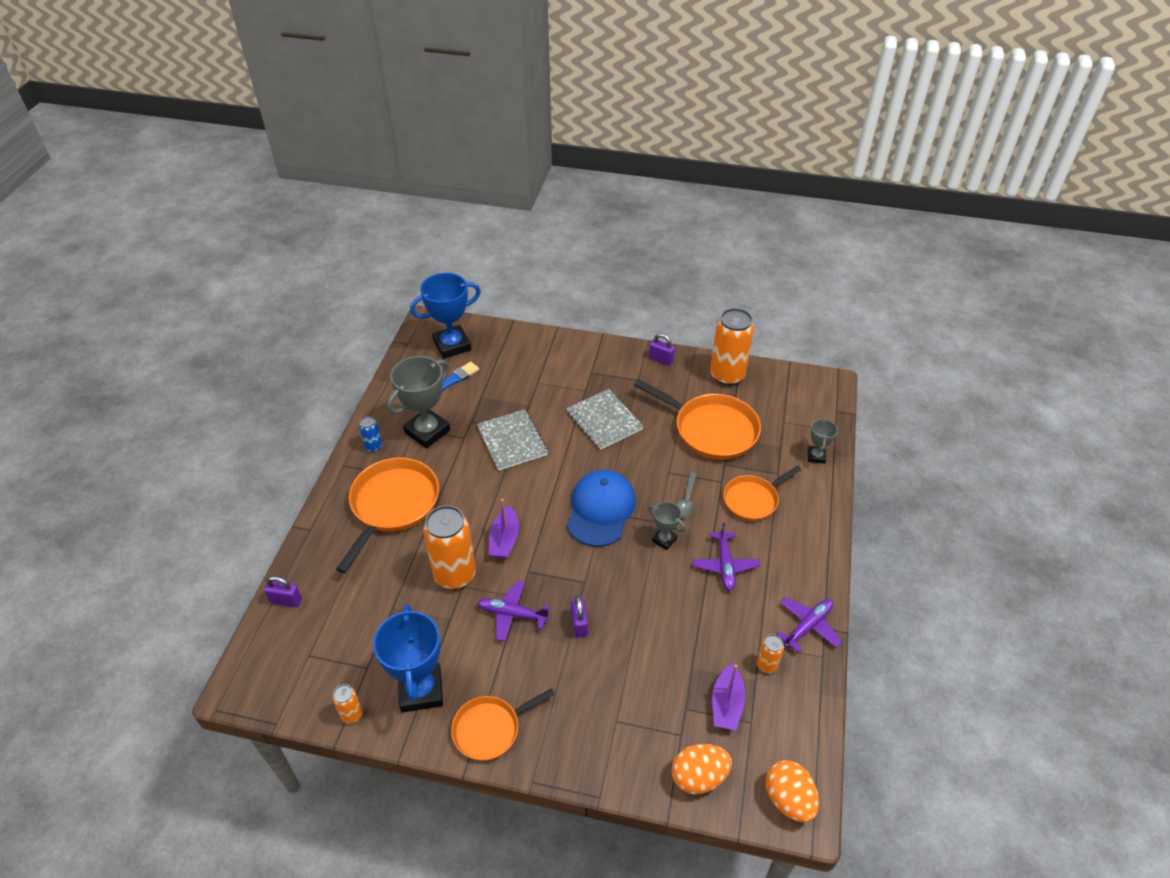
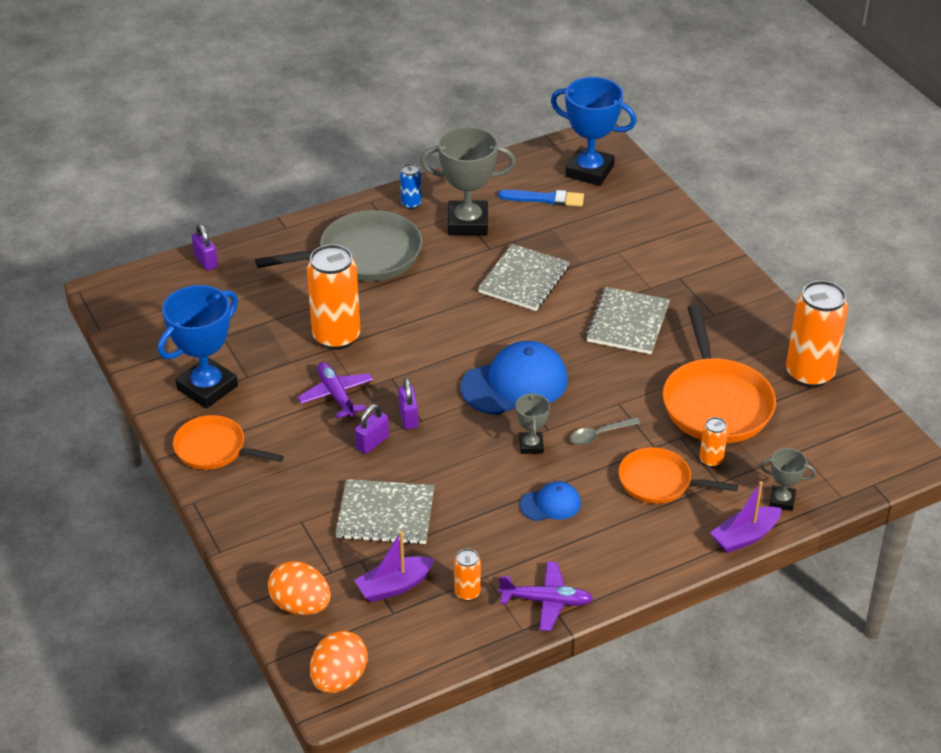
camera: 50 degrees right, 5 degrees down
orange can [332,684,363,723] -> orange can moved to [700,417,728,467]
orange pan [336,457,439,573] -> grey pan [255,210,422,282]
purple boat [489,499,519,559] -> purple boat moved to [710,481,782,553]
purple padlock [649,333,675,366] -> purple padlock moved to [398,378,418,429]
purple plane [693,522,760,591] -> blue cap [520,481,581,521]
grey trophy [808,418,838,464] -> grey trophy turned 45 degrees clockwise [759,448,816,511]
none -> grey notebook [335,479,434,545]

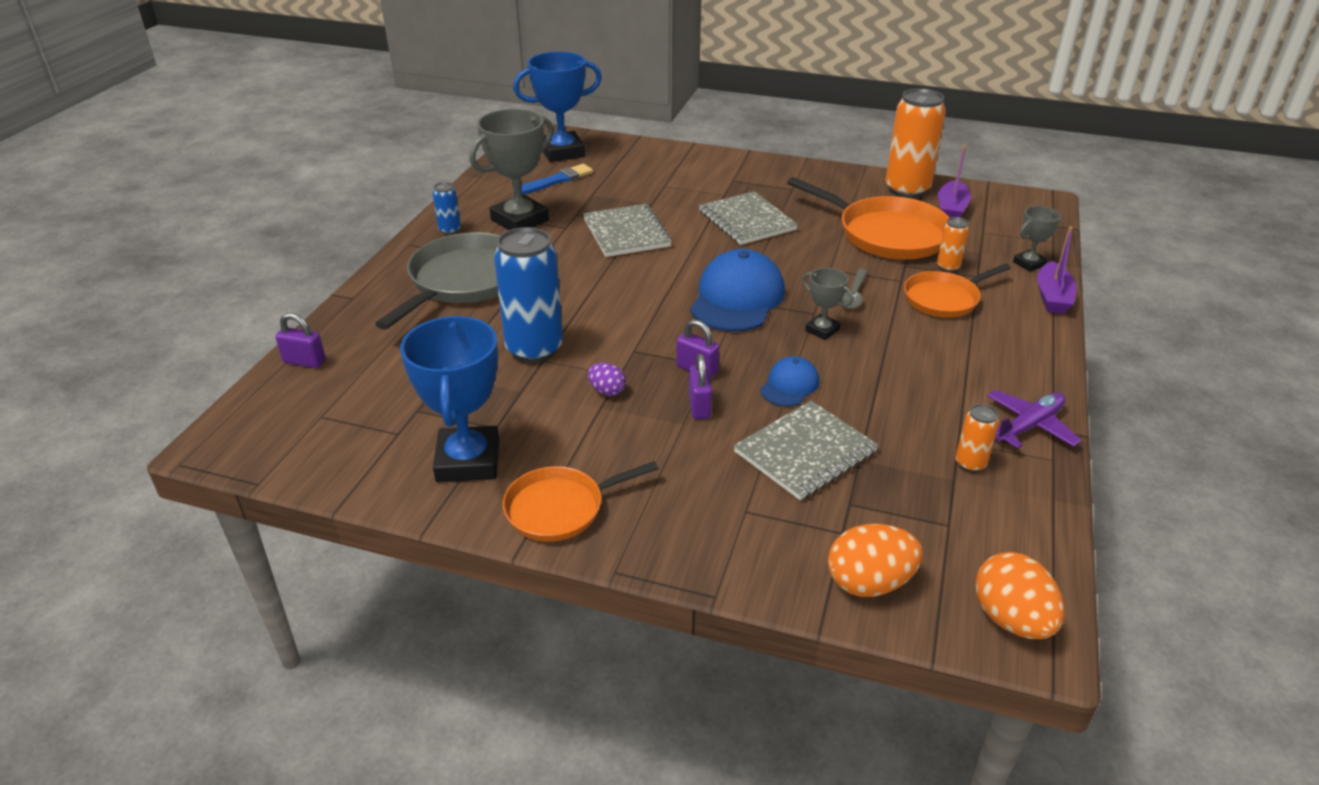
camera: 45 degrees left, 5 degrees down
purple plane [297,362,373,419] -> purple egg [588,363,626,396]
orange can [307,244,360,350] -> blue can [494,227,563,363]
purple boat [354,531,435,602] -> purple boat moved to [938,145,971,218]
blue cap [520,481,581,521] -> blue cap moved to [760,356,819,407]

